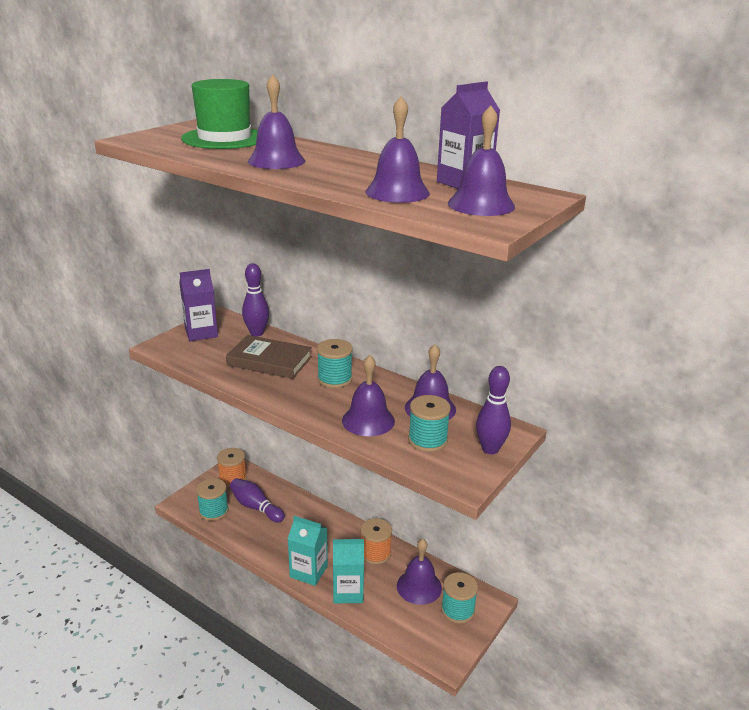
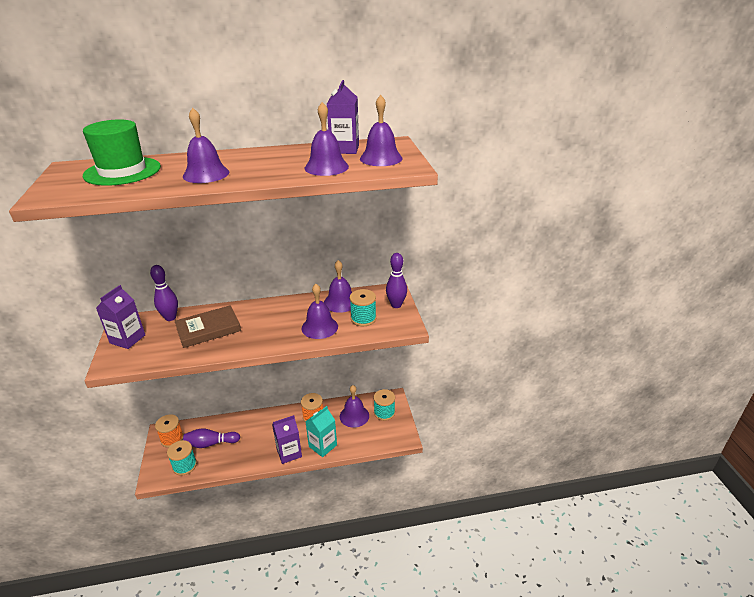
camera: 45 degrees left, 5 degrees up
turquoise carton [288,516,328,586] -> purple carton [272,415,302,464]
turquoise spool [317,339,353,388] -> none

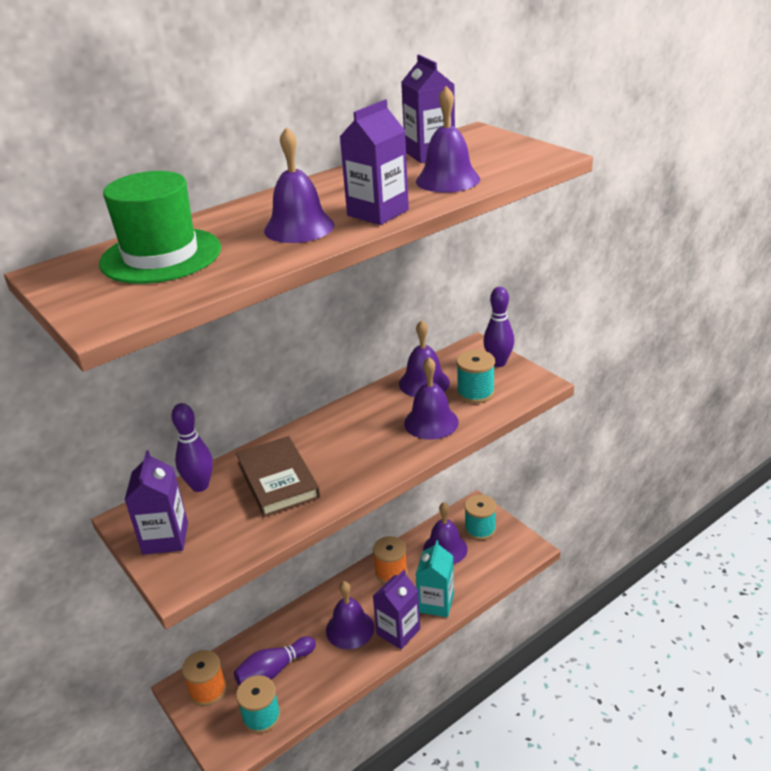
camera: 25 degrees left, 0 degrees up
brown book [175,305,241,348] -> brown book turned 60 degrees counterclockwise [236,436,321,517]
purple bell [360,95,402,166] -> purple bell moved to [326,581,374,649]
none -> purple carton [340,99,409,225]

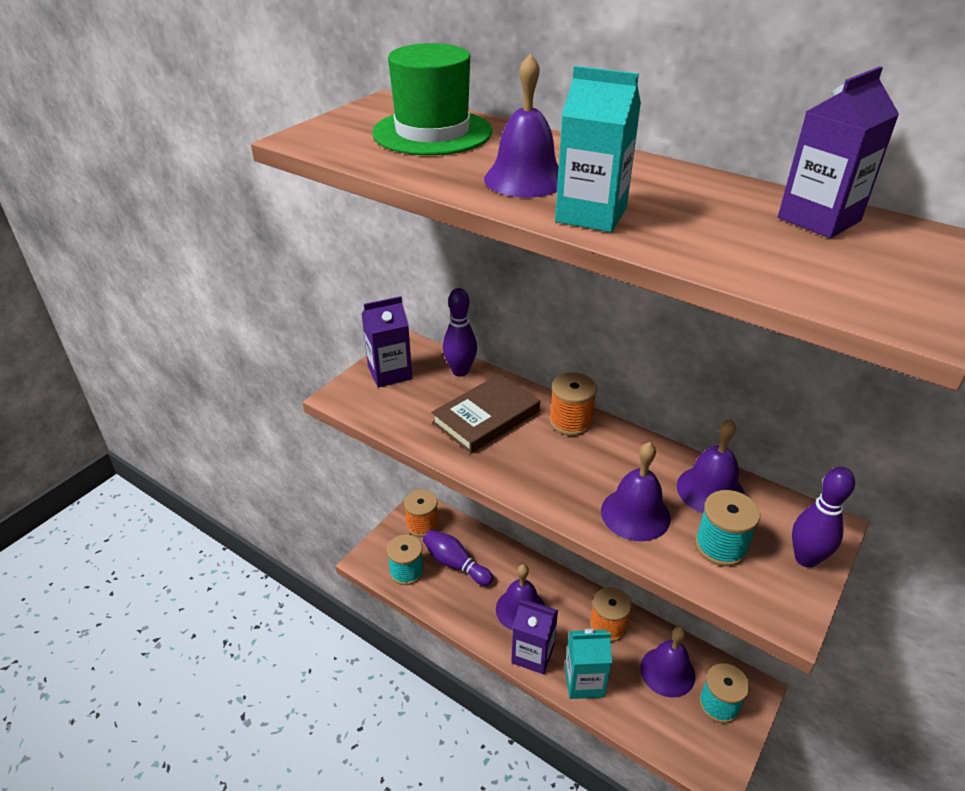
camera: 70 degrees right, 5 degrees up
purple carton [340,99,409,225] -> turquoise carton [555,66,641,232]
purple bell [416,86,480,193] -> none
none -> orange spool [549,373,597,436]

